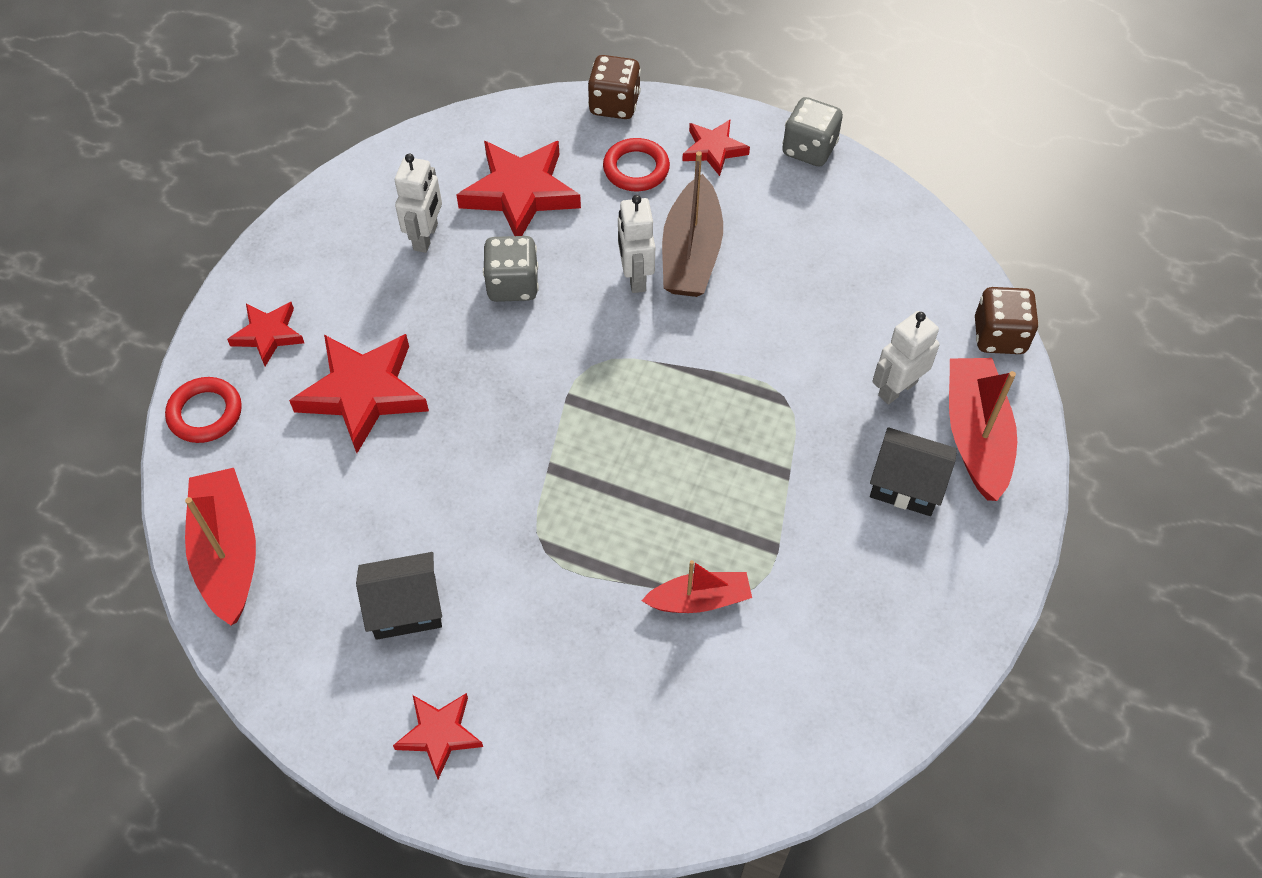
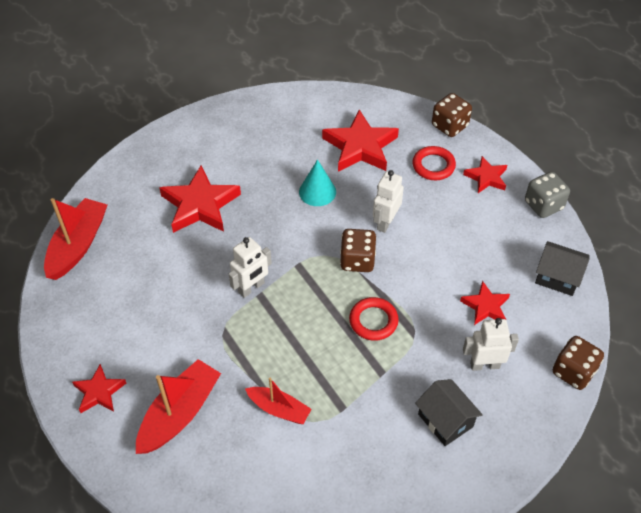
camera: 35 degrees right, 5 degrees down
red ring [165,377,242,443] -> red ring moved to [349,297,399,341]
red star [227,302,304,366] -> red star moved to [460,281,510,325]
black house [356,552,442,640] -> black house moved to [535,241,590,296]
white robot [395,154,442,253] -> white robot moved to [229,237,272,298]
grey dice [483,236,539,302] -> turquoise cone [299,159,336,206]
brown boat [662,151,723,297] -> none
red boat [949,358,1017,501] -> red boat moved to [136,359,221,454]
none -> brown dice [340,229,376,272]

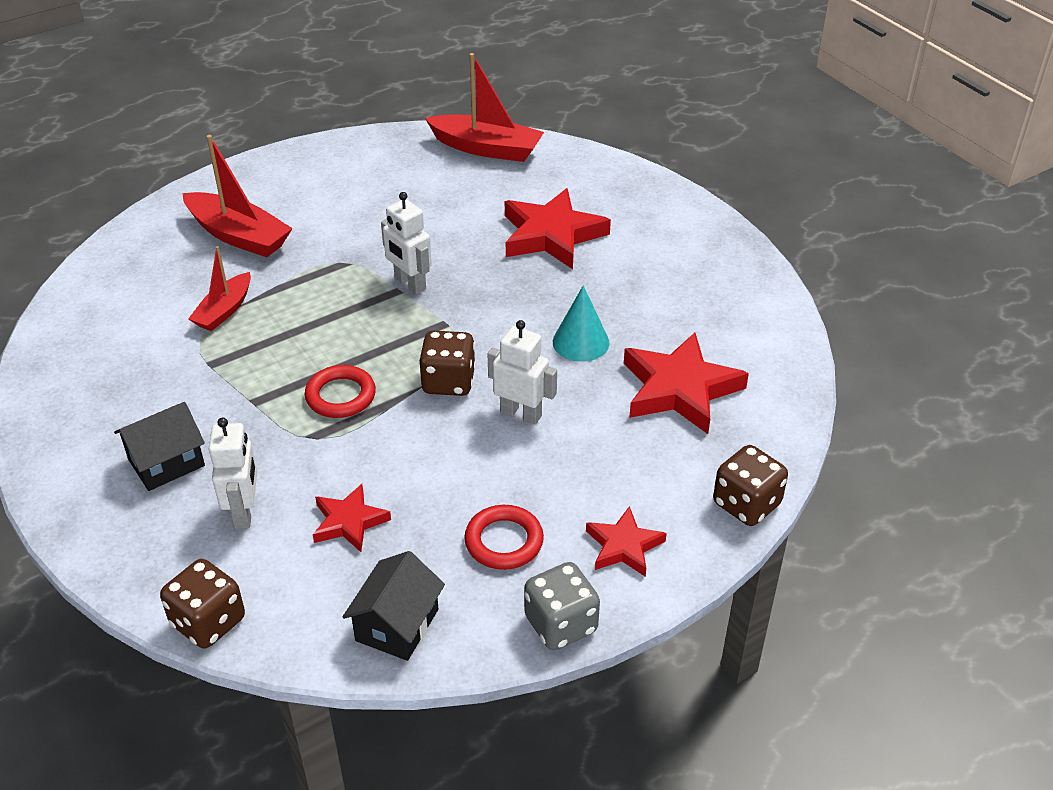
camera: 90 degrees right, 10 degrees down
red star [72,364,126,413] -> none
red ring [413,146,456,180] -> red ring moved to [464,505,544,570]

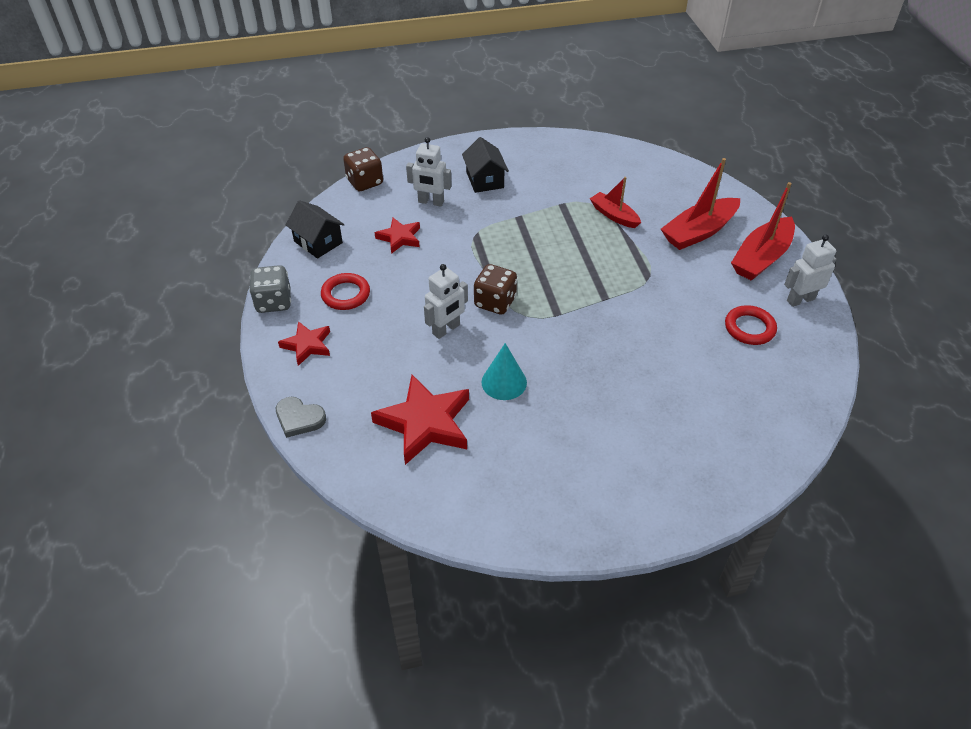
camera: 110 degrees right, 5 degrees up
red ring [305,365,376,418] -> red ring moved to [725,305,777,345]
white robot [381,192,432,294] -> white robot moved to [784,234,836,307]
red boat [425,53,544,162] -> red boat moved to [731,182,795,281]
red star [505,188,611,269] -> none
brown dice [713,445,788,526] -> grey heart [276,397,326,438]

